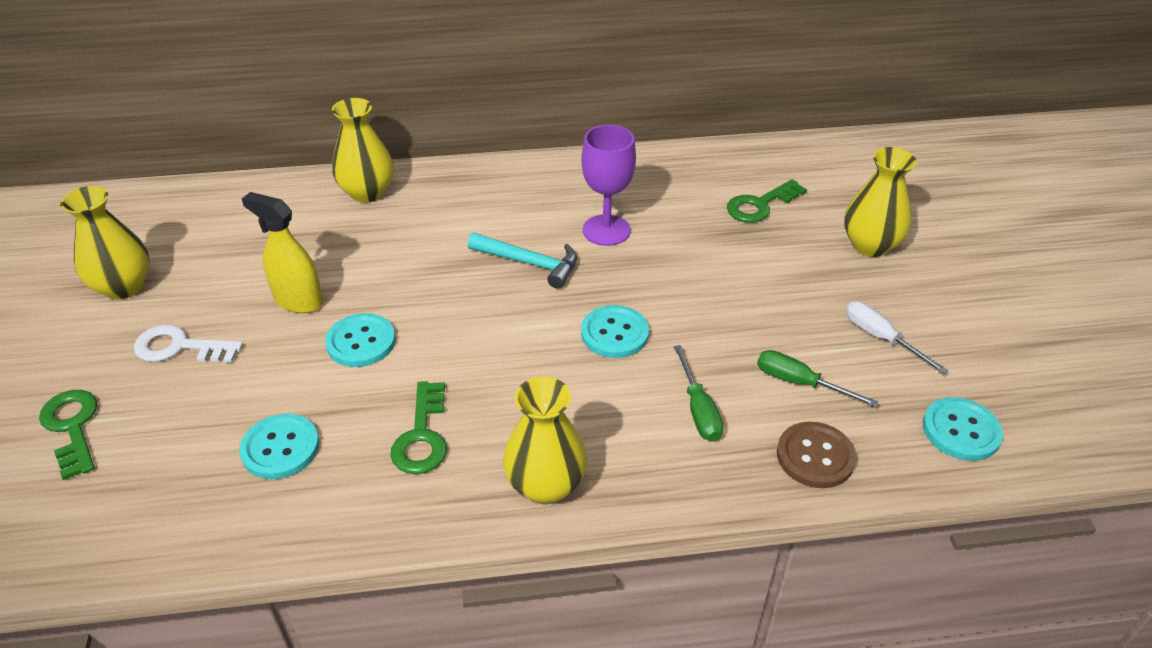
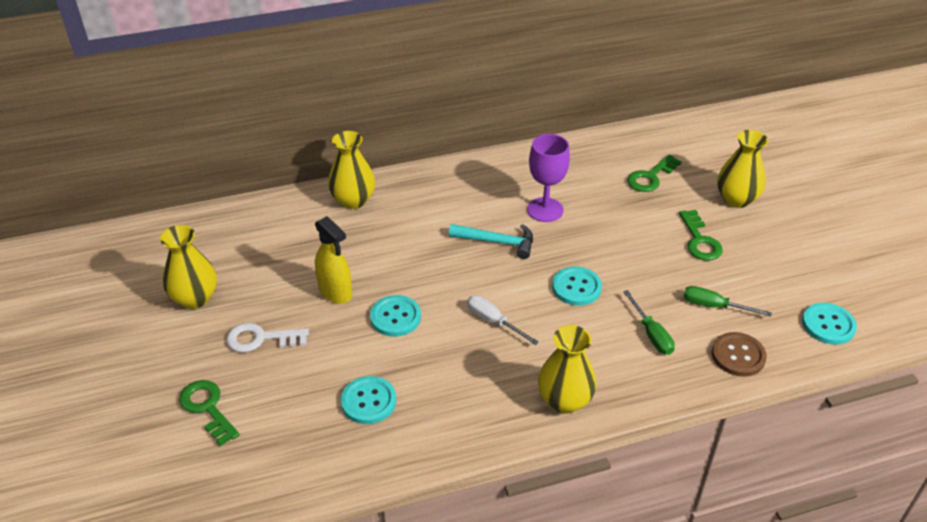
camera: 10 degrees left, 0 degrees up
yellow spray bottle [242,192,323,313] -> yellow spray bottle turned 150 degrees counterclockwise [315,216,352,304]
green key [390,381,447,474] -> green key moved to [679,210,723,261]
white screwdriver [846,301,948,374] -> white screwdriver moved to [467,295,539,345]

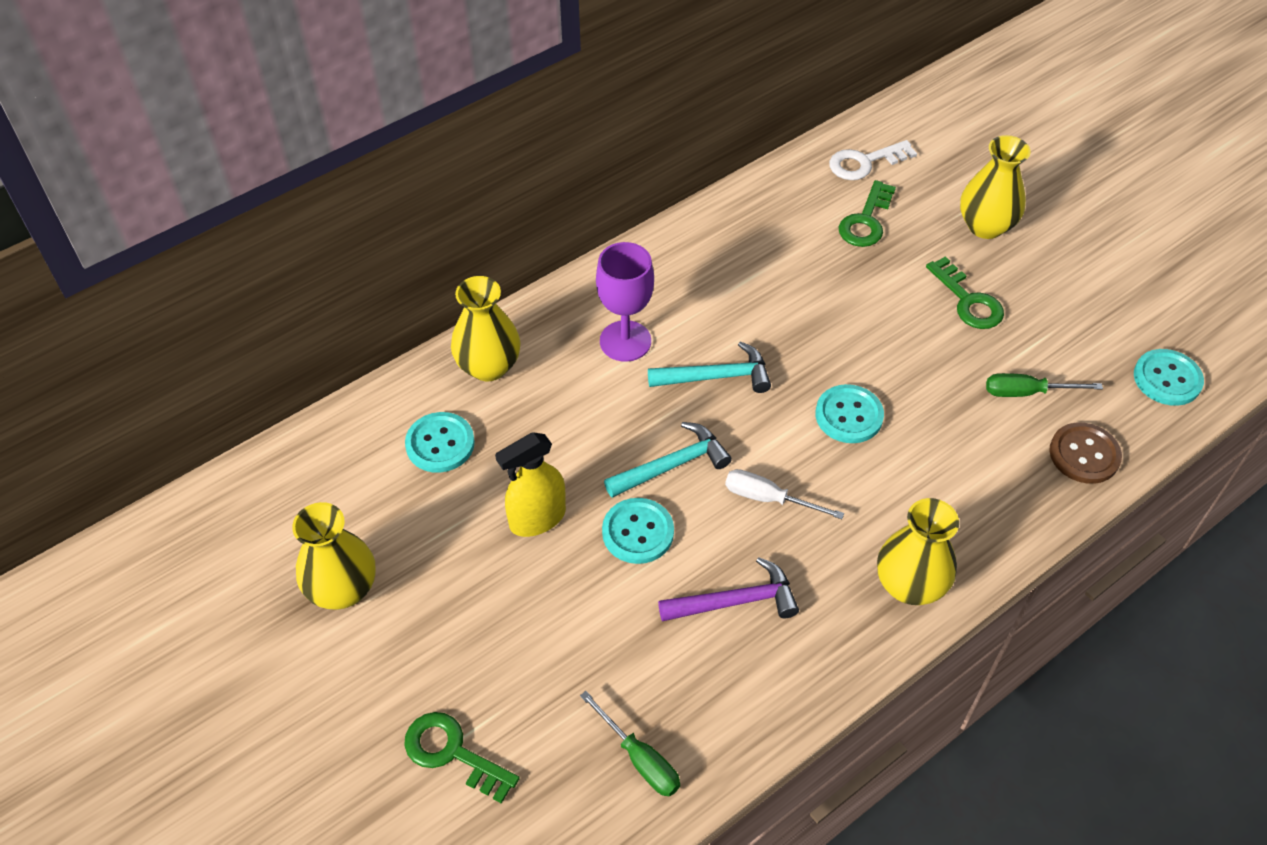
camera: 20 degrees left, 10 degrees up
white key [226,323,309,352] -> white key moved to [829,140,917,180]
yellow spray bottle [315,216,352,304] -> yellow spray bottle turned 120 degrees clockwise [495,432,566,537]
turquoise button [341,376,396,424] -> turquoise button moved to [405,412,475,473]
purple goblet [527,134,570,222] -> purple goblet moved to [596,242,654,362]
green screwdriver [623,290,675,355] -> green screwdriver moved to [580,691,680,797]
none -> turquoise hammer [604,422,732,498]
none -> purple hammer [658,557,799,621]

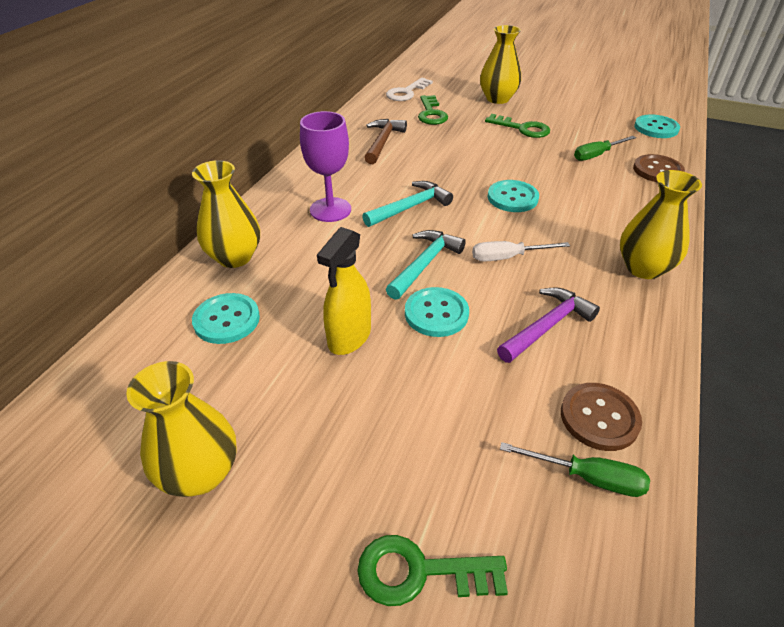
camera: 30 degrees left, 10 degrees down
none -> brown hammer [365,119,407,164]
none -> brown button [561,383,642,451]

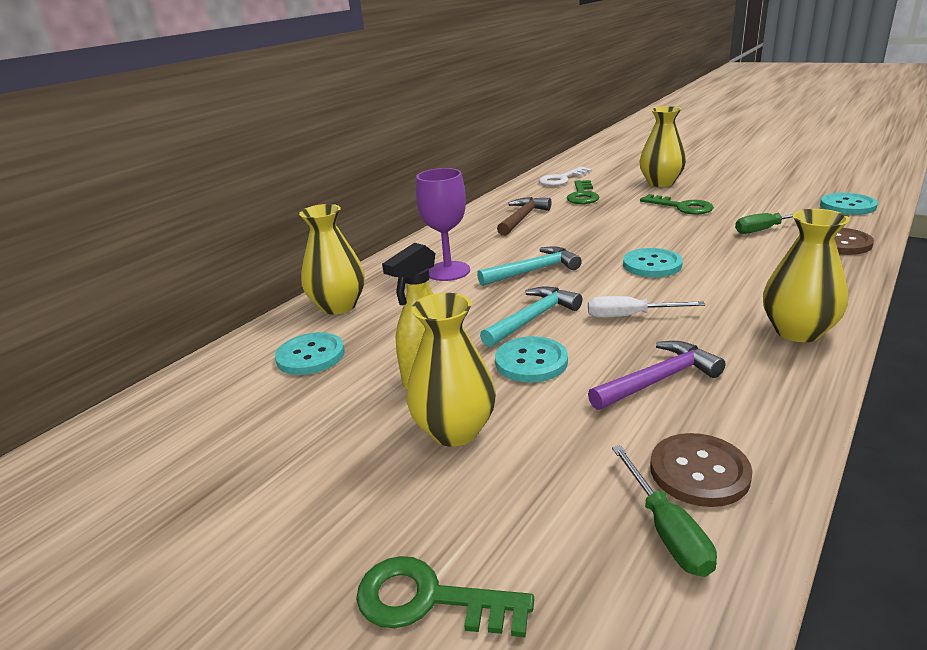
camera: 15 degrees right, 15 degrees down
yellow vase [126,361,237,497] -> yellow vase moved to [407,293,496,447]
green screwdriver [500,442,650,497] -> green screwdriver turned 45 degrees clockwise [612,445,717,577]

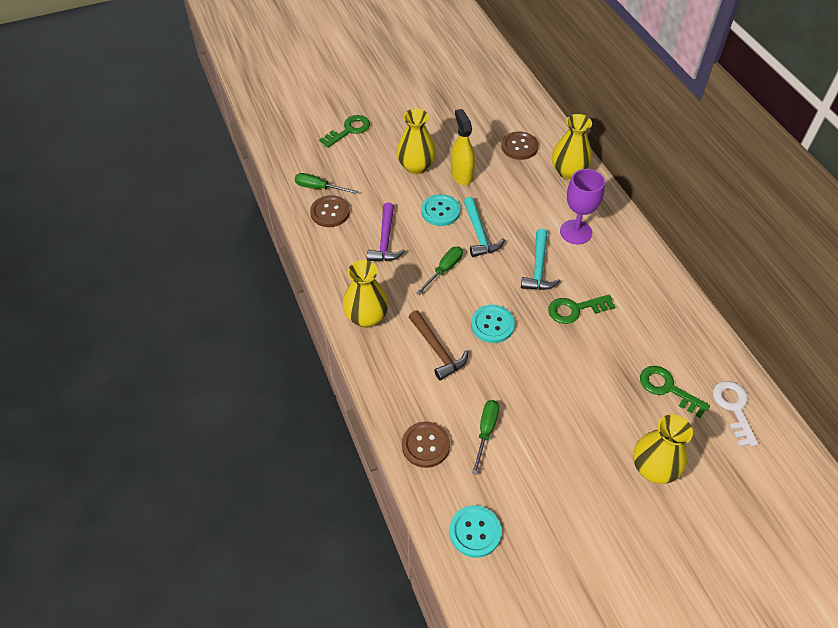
camera: 120 degrees right, 25 degrees up
turquoise button [275,332,345,375] -> brown button [501,131,538,160]
brown hammer [497,197,551,236] -> brown hammer moved to [409,310,468,380]
white screwdriver [588,296,705,318] -> green screwdriver [416,247,463,295]
green key [640,194,714,215] -> green key moved to [548,295,615,324]

